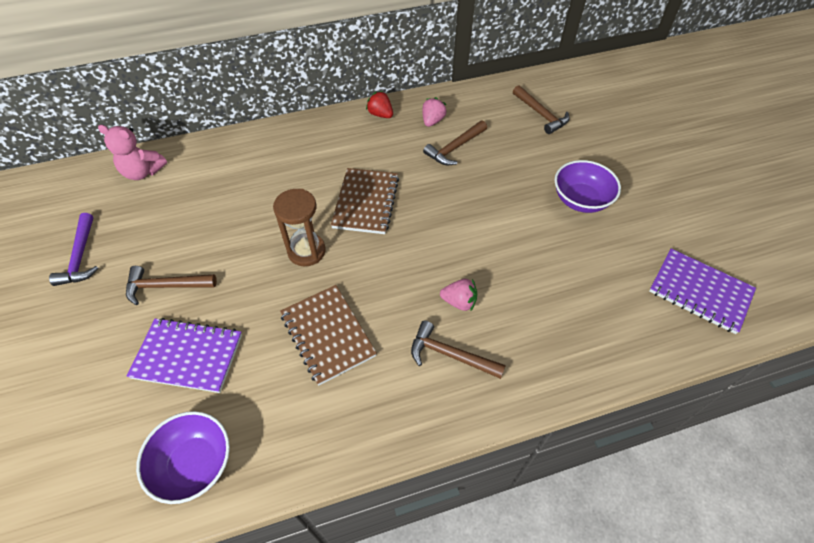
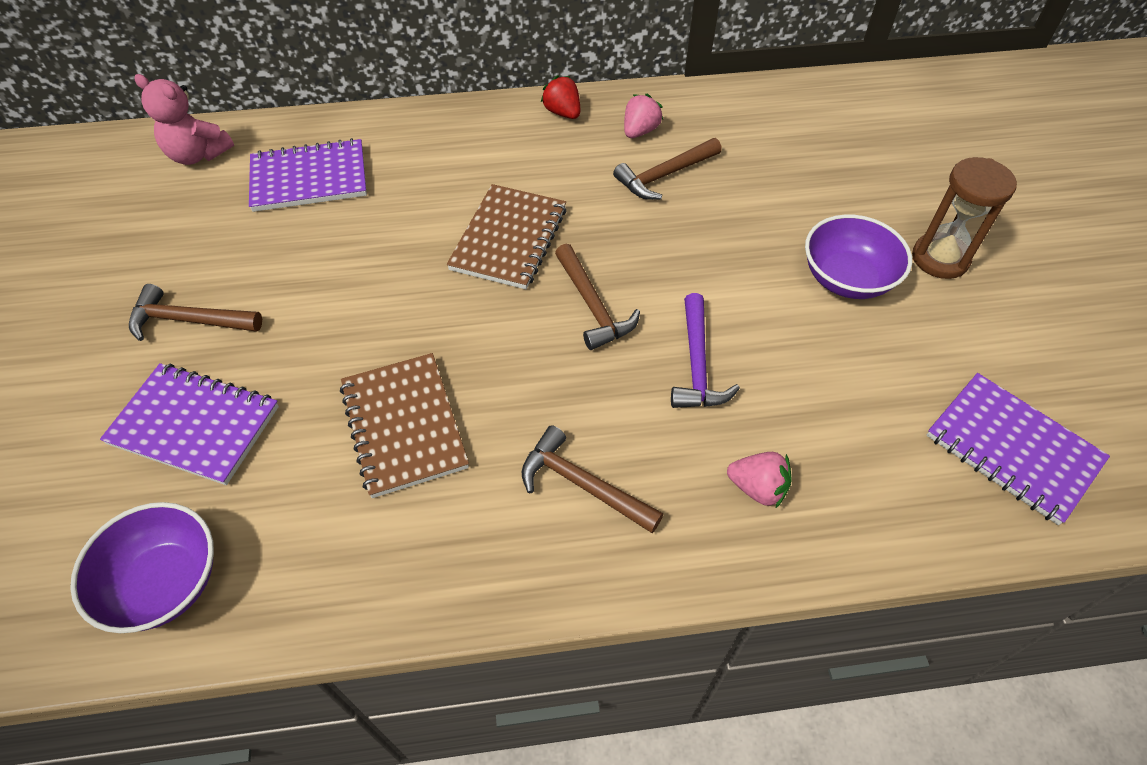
camera: 10 degrees right, 0 degrees up
purple hammer [49,213,99,286] -> purple hammer moved to [671,293,740,408]
brown hourglass [273,189,325,266] -> brown hourglass moved to [912,157,1017,279]
pink strawberry [440,279,477,312] -> pink strawberry moved to [727,452,792,509]
brown hammer [513,85,570,134] -> brown hammer moved to [555,244,640,350]
none -> purple notebook [249,138,367,212]

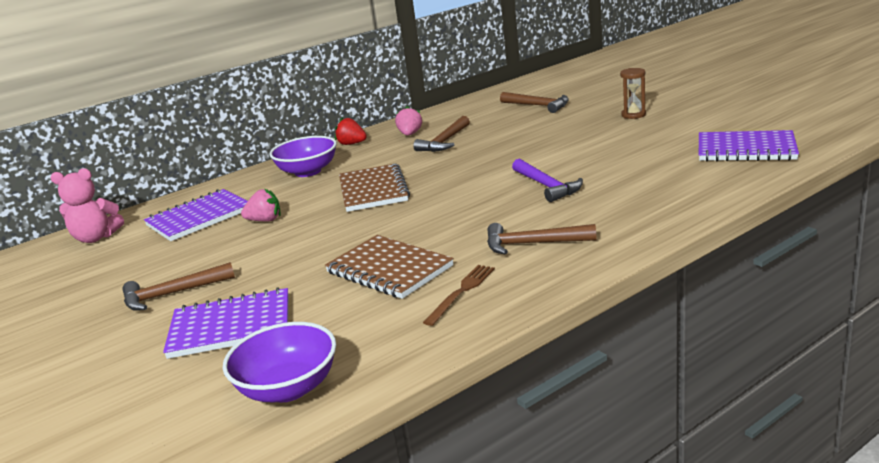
camera: 25 degrees left, 30 degrees down
brown hammer [555,244,640,350] -> brown hammer moved to [500,92,569,113]
pink strawberry [727,452,792,509] -> pink strawberry moved to [241,188,281,221]
purple bowl [805,214,912,299] -> purple bowl moved to [269,136,337,177]
brown hourglass [912,157,1017,279] -> brown hourglass [620,68,646,119], size x0.66
none -> brown fork [423,265,495,326]

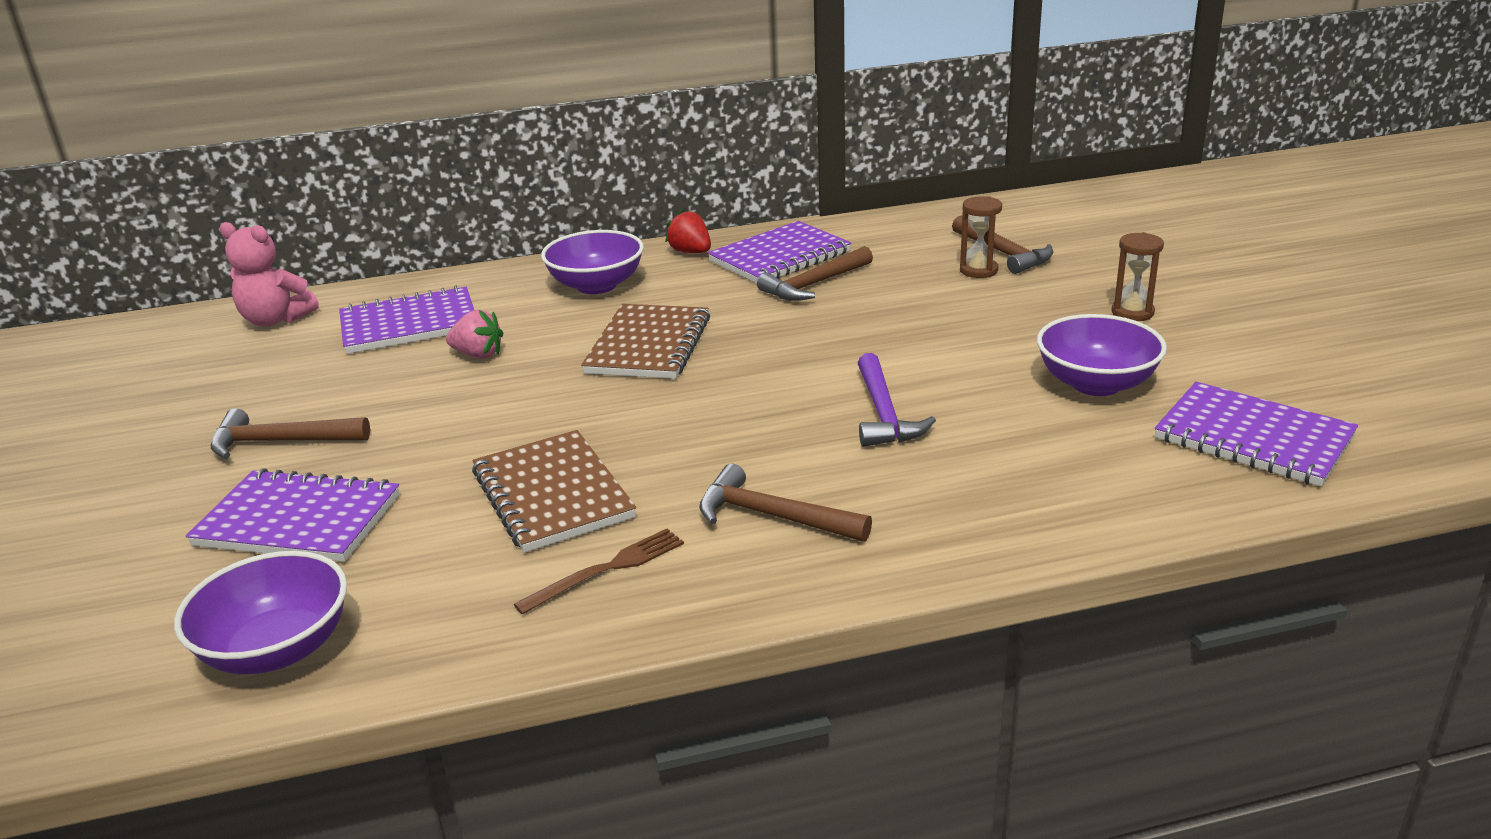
camera: 20 degrees right, 5 degrees up
pink strawberry [395,106,422,136] -> purple notebook [708,221,851,283]
none -> brown hourglass [960,196,1002,278]
none -> purple bowl [1037,314,1167,396]

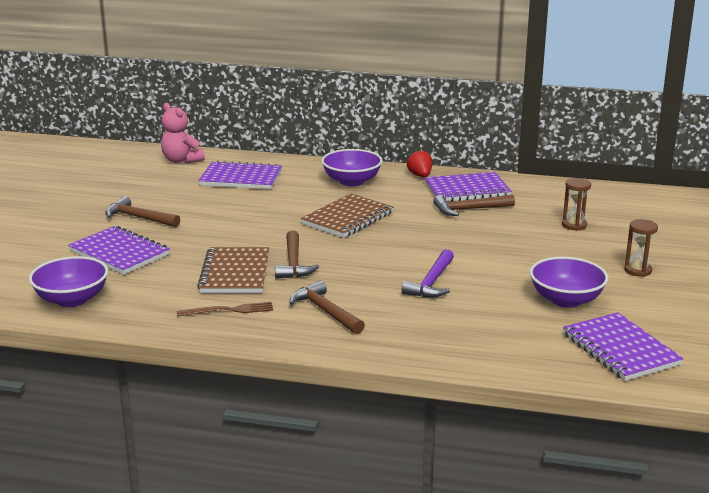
camera: 25 degrees right, 5 degrees down
pink strawberry [446,310,503,359] -> none
brown hammer [952,215,1053,274] -> brown hammer moved to [275,230,319,279]

